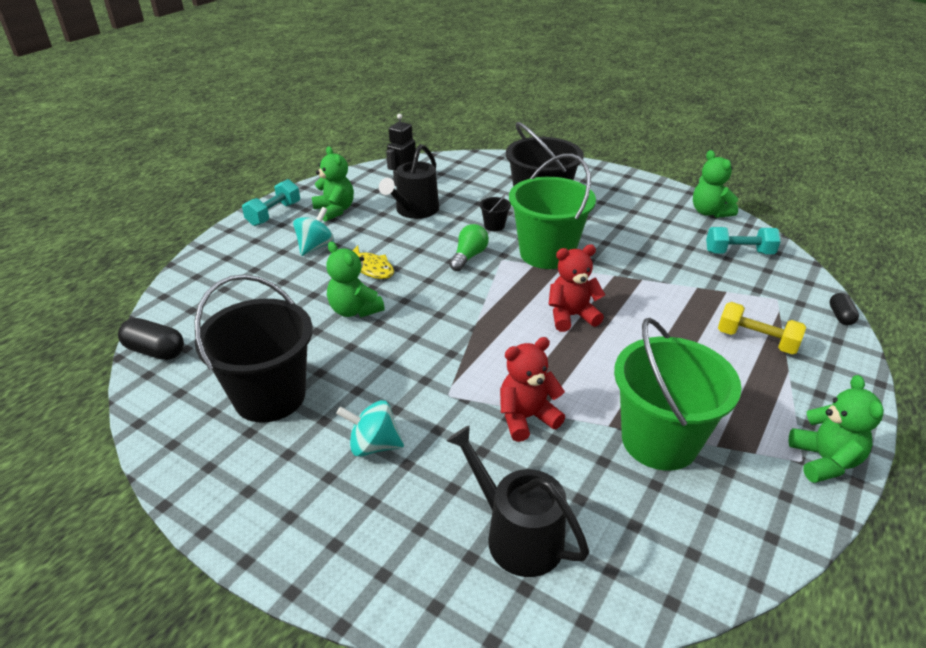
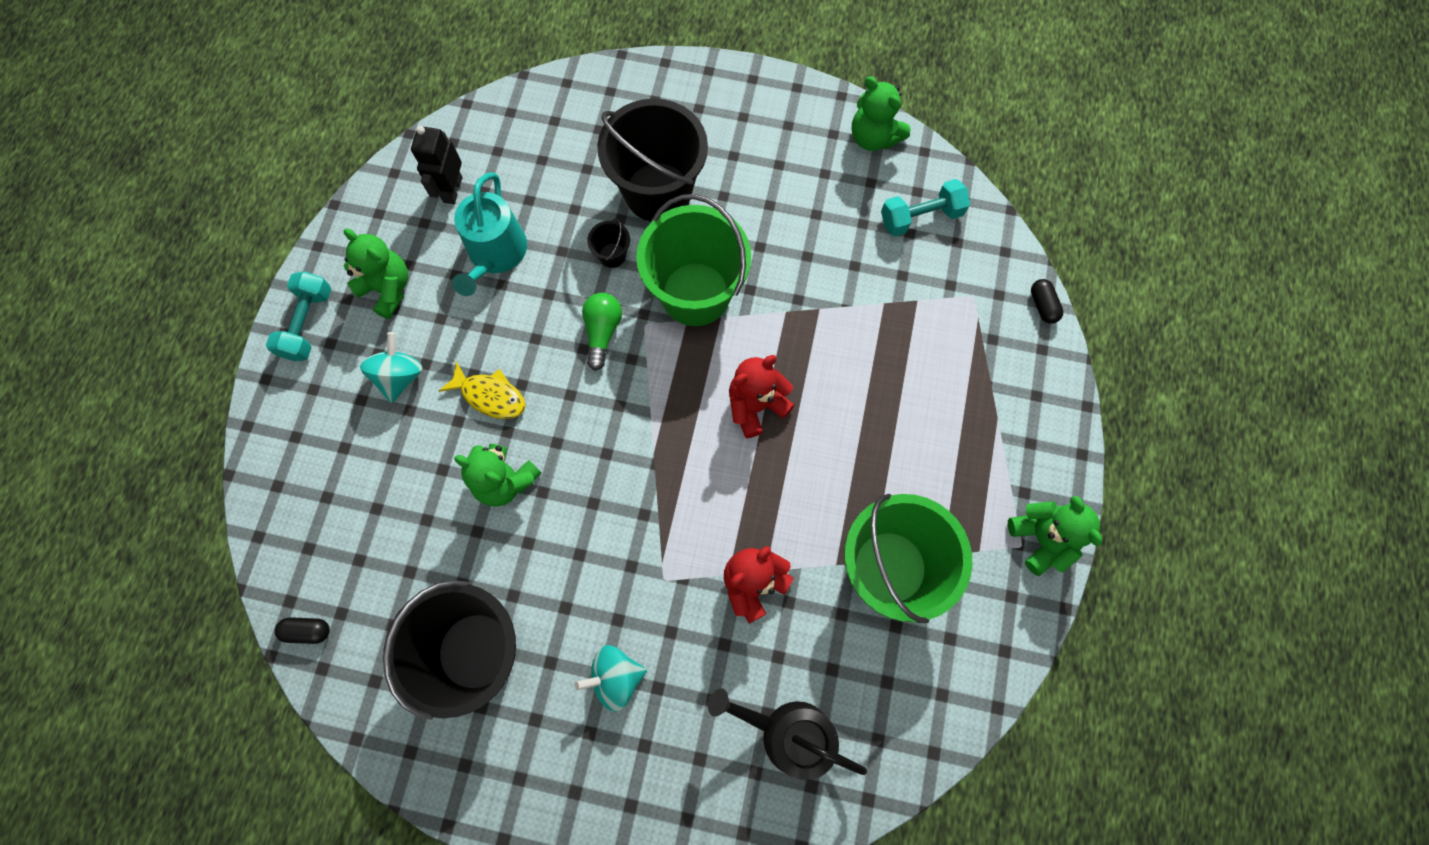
camera: 20 degrees left, 35 degrees up
black capsule [118,318,184,360] -> black capsule [275,617,330,644], size x0.62
black watering can [379,144,439,219] -> turquoise watering can [452,172,527,296]
yellow dumbbell [718,302,806,354] -> none

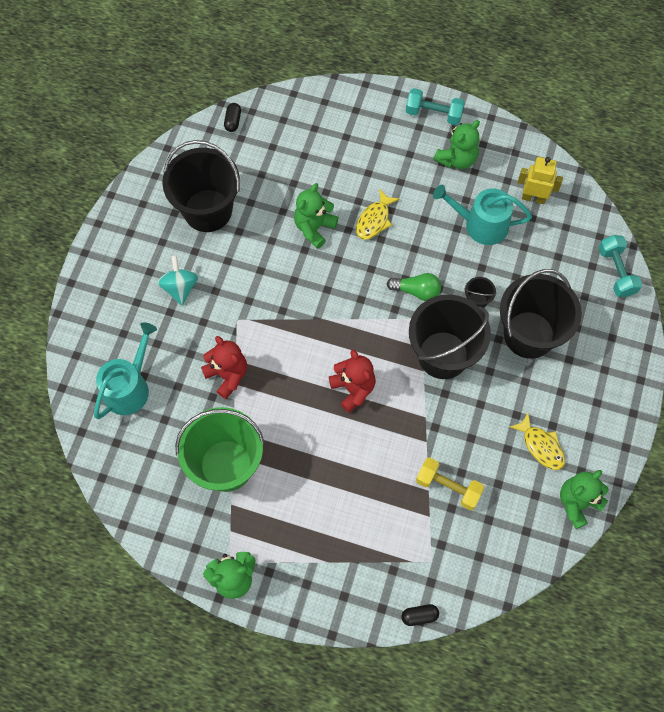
camera: 95 degrees right, 5 degrees down
turquoise spinning top [360,332,423,403] -> none
black robot [411,126,462,204] -> yellow robot [518,157,563,204]
green bucket [636,194,751,326] -> black bucket [409,295,491,379]
black watering can [708,688,867,780] -> turquoise watering can [94,322,157,419]
turquoise dumbbell [881,179,970,236] -> turquoise dumbbell moved to [599,235,642,297]
none -> yellow dumbbell [416,458,485,510]
none -> yellow fish [510,413,565,470]

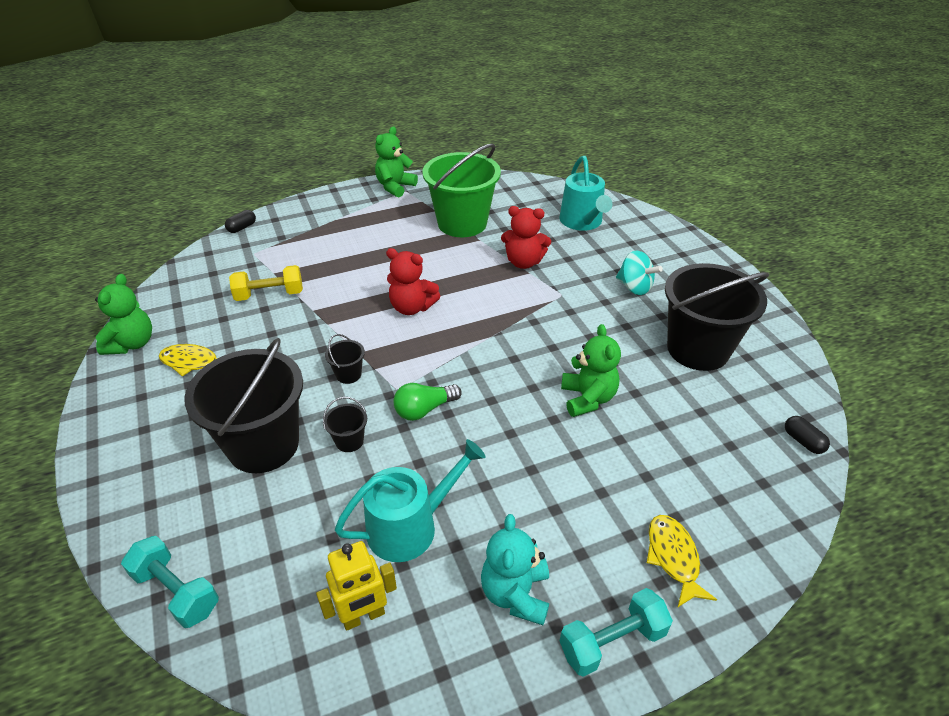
camera: 140 degrees right, 25 degrees down
yellow fish [356,189,400,240] -> yellow fish moved to [647,515,717,608]
black bucket [409,295,491,379] -> black bucket [325,334,365,384], size x0.40
green teddy bear [433,120,480,169] -> turquoise teddy bear [481,514,549,625]

